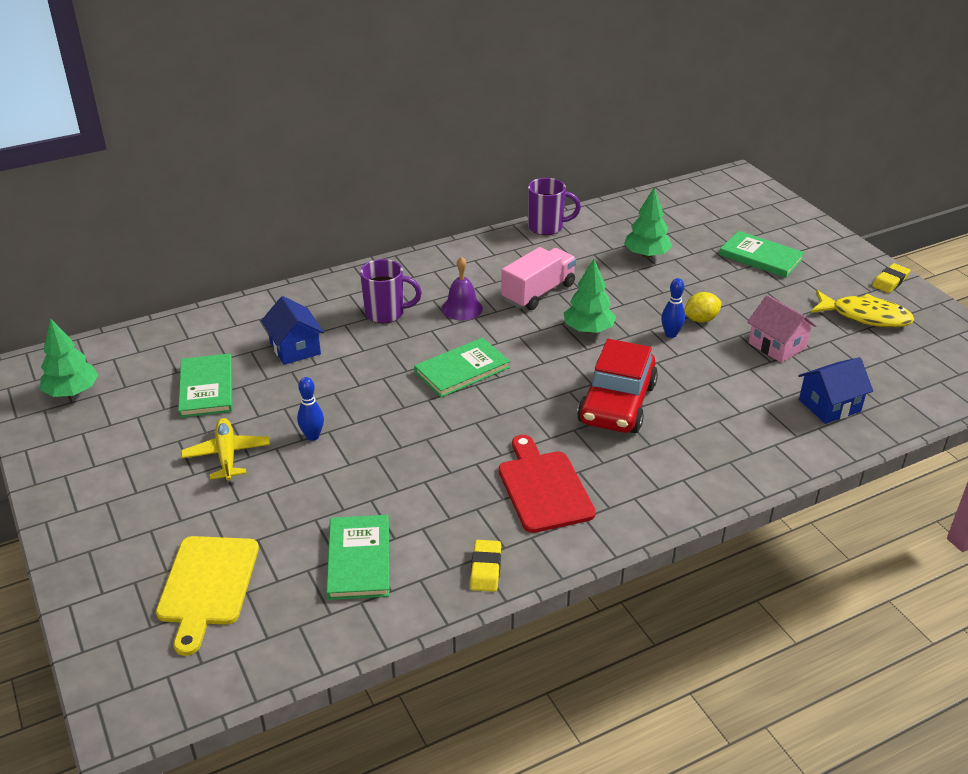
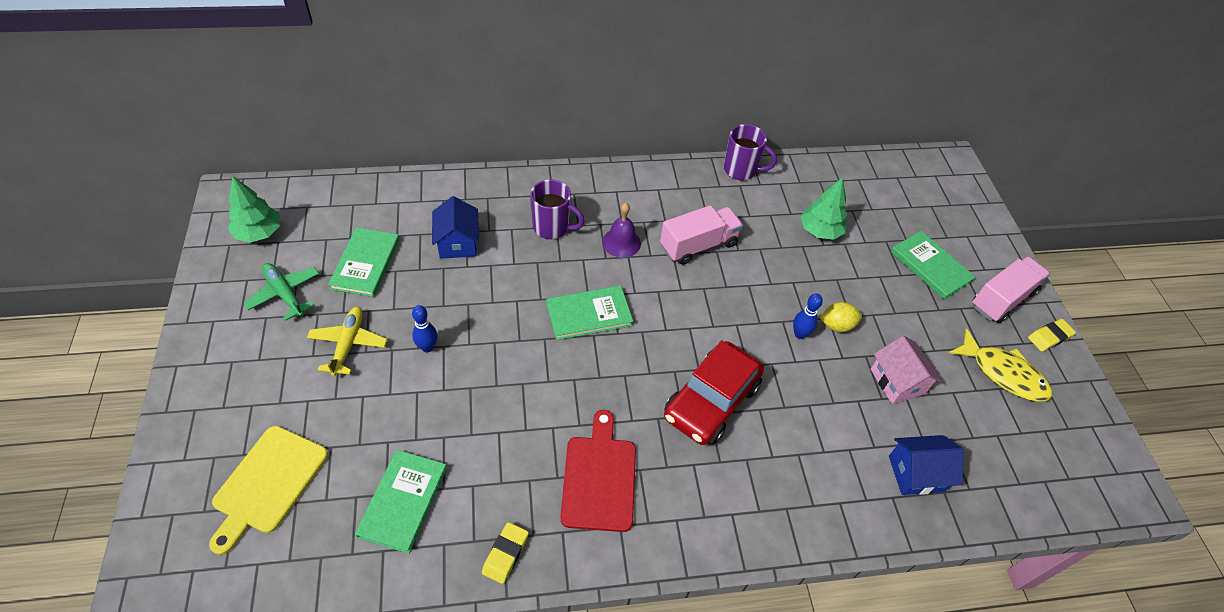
camera: 15 degrees right, 15 degrees up
green tree [564,259,616,333] -> none
none -> green plane [243,263,319,320]
none -> pink truck [973,256,1050,323]

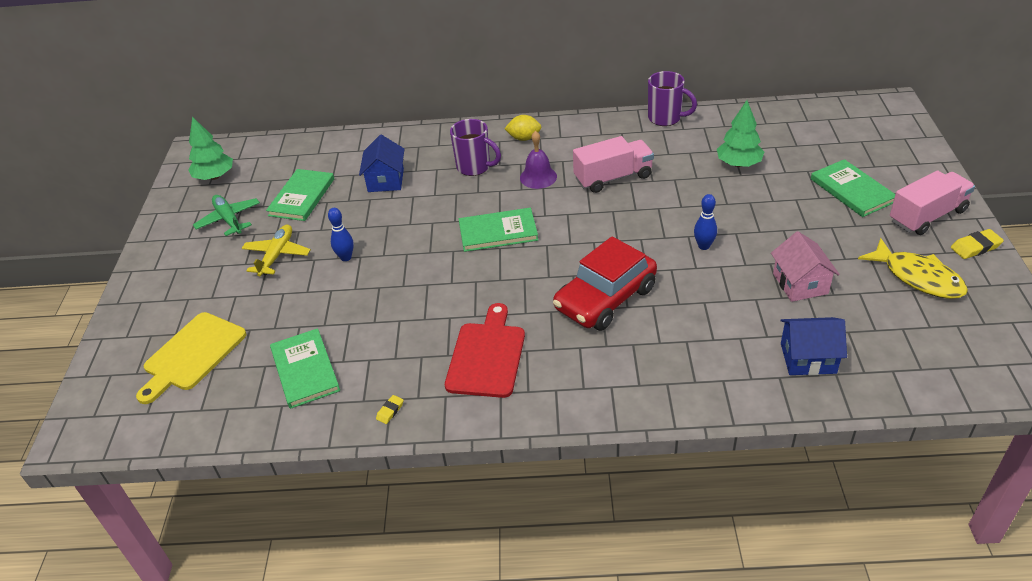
camera: 15 degrees right, 10 degrees down
green book [355,450,447,554] -> green book turned 45 degrees counterclockwise [270,328,340,409]
yellow eraser [482,522,529,584] -> yellow eraser [376,395,404,424], size x0.60
yellow lemon [820,302,862,332] -> yellow lemon moved to [504,115,541,141]

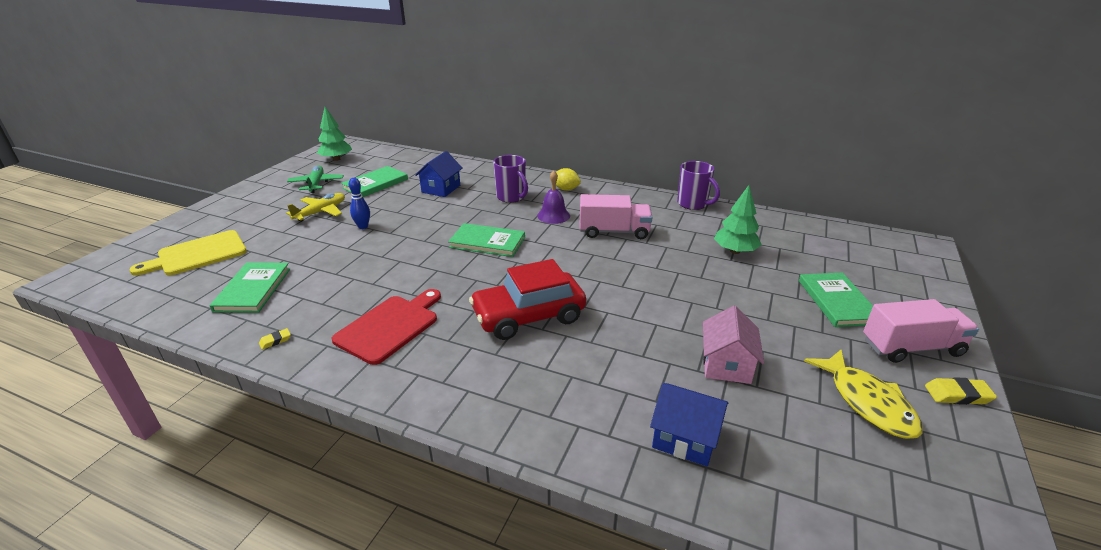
camera: 20 degrees right, 10 degrees down
blue bowling pin [694,194,717,250] -> none

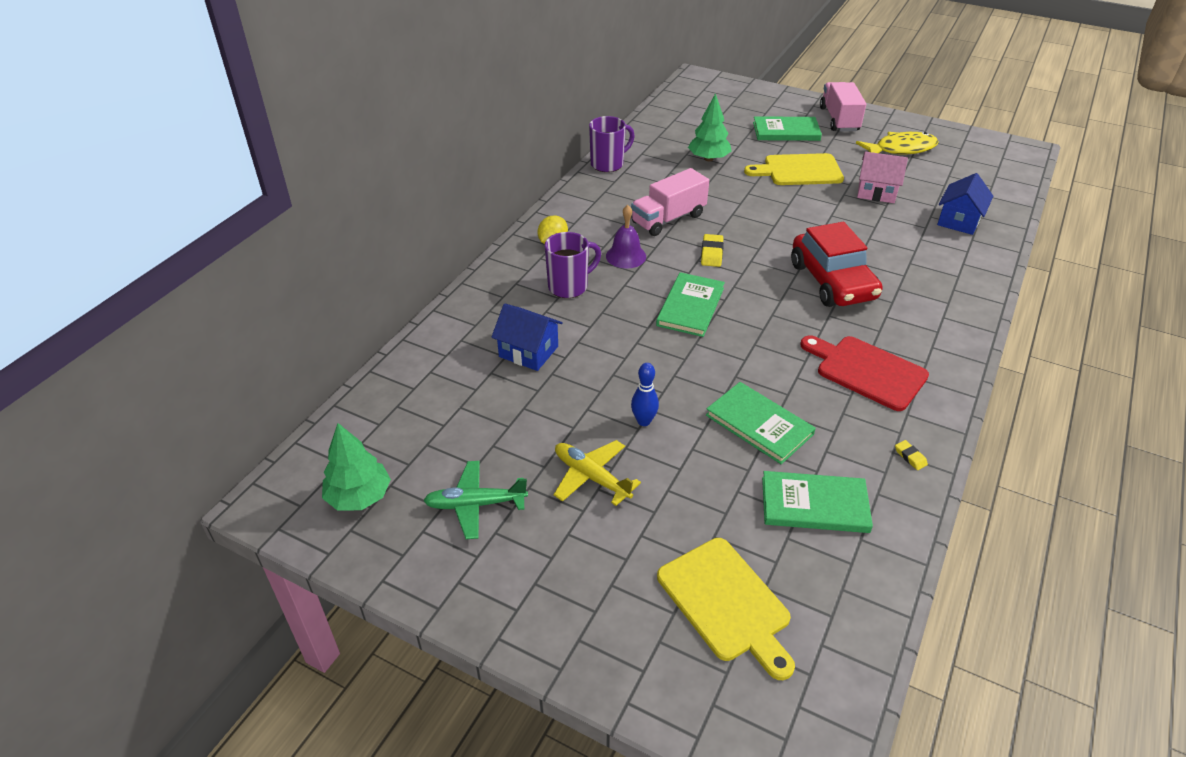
camera: 85 degrees left, 10 degrees up
green book [341,166,408,197] -> green book moved to [706,382,816,464]
pink truck [579,194,653,239] -> pink truck turned 135 degrees counterclockwise [631,168,709,236]
yellow eraser [925,377,997,405] -> yellow eraser moved to [701,234,724,267]
none -> yellow cutting board [744,153,844,185]

